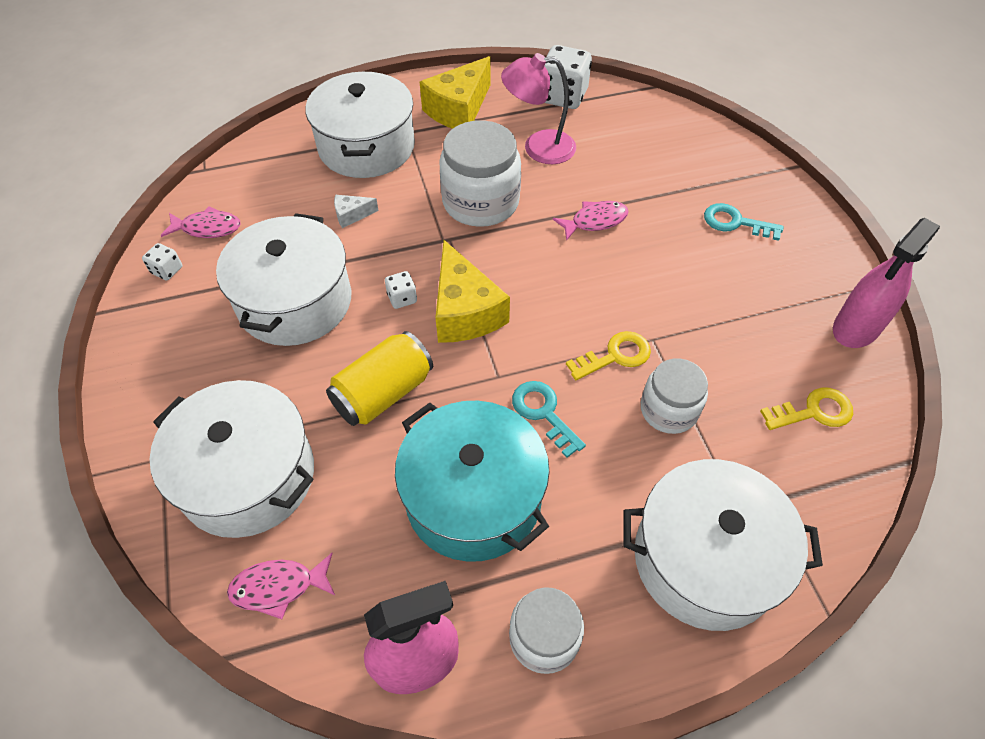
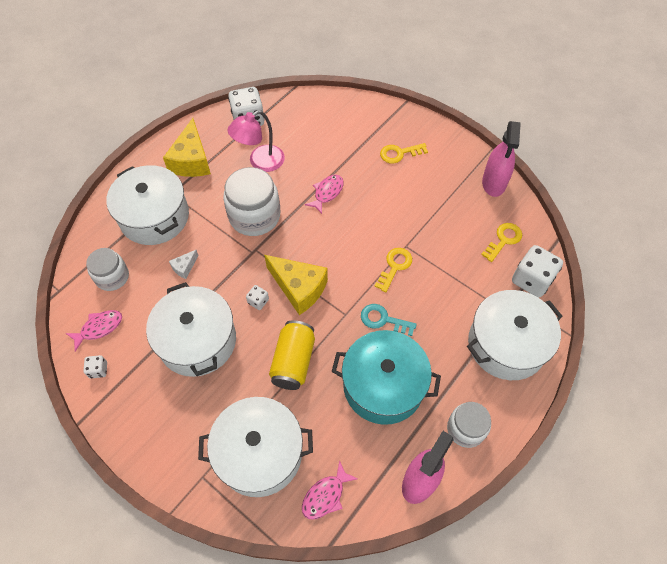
camera: 35 degrees left, 5 degrees up
white jar [641,358,708,434] -> white jar moved to [86,248,129,291]
turquoise key [704,203,784,241] -> yellow key [380,143,428,163]
none -> white dice [512,245,563,297]

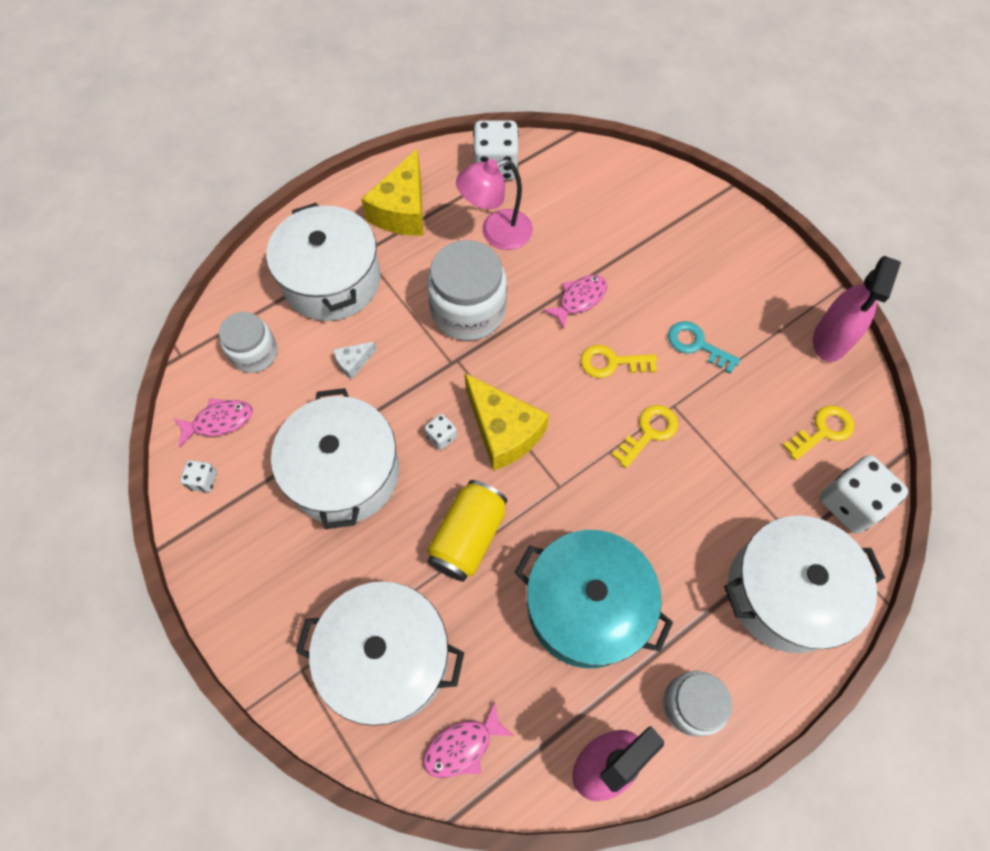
camera: 15 degrees right, 5 degrees up
turquoise key [361,304,417,336] -> turquoise key moved to [668,321,741,374]
yellow key [380,143,428,163] -> yellow key moved to [580,345,657,378]

